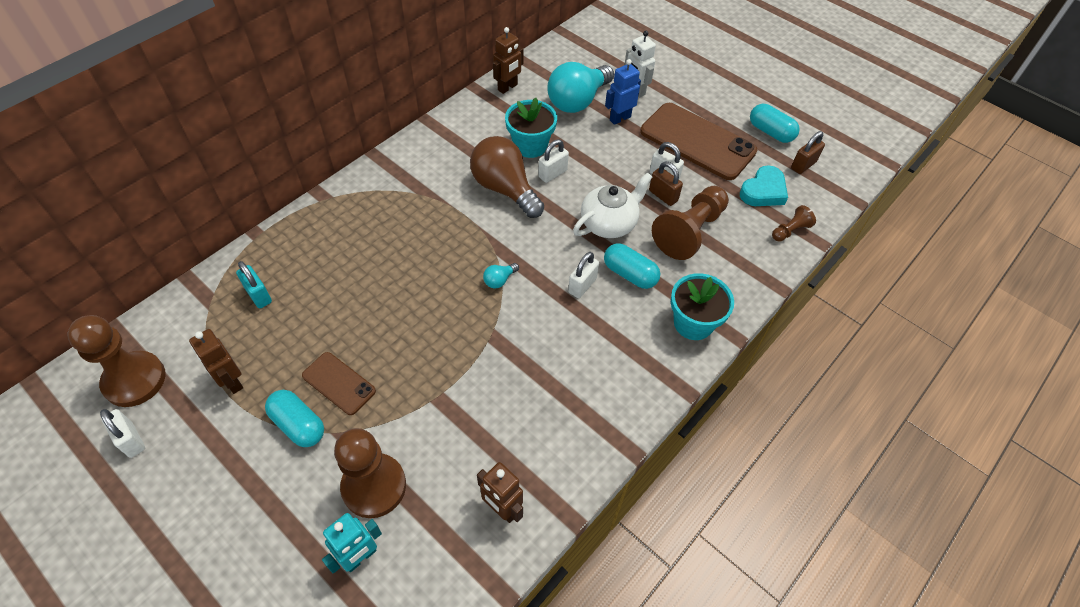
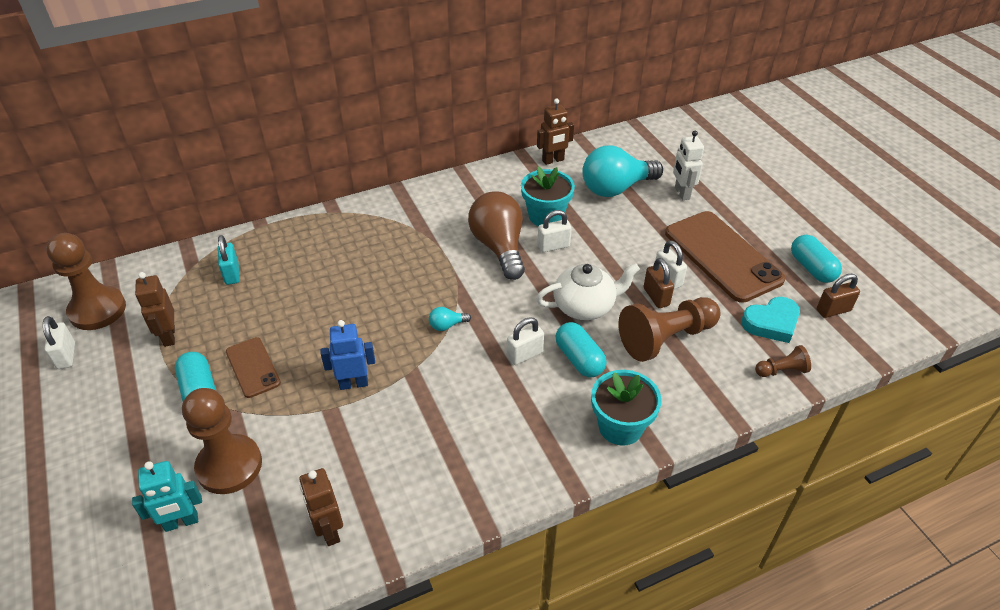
camera: 25 degrees right, 10 degrees down
blue robot [605,59,641,125] -> blue robot moved to [321,320,375,390]

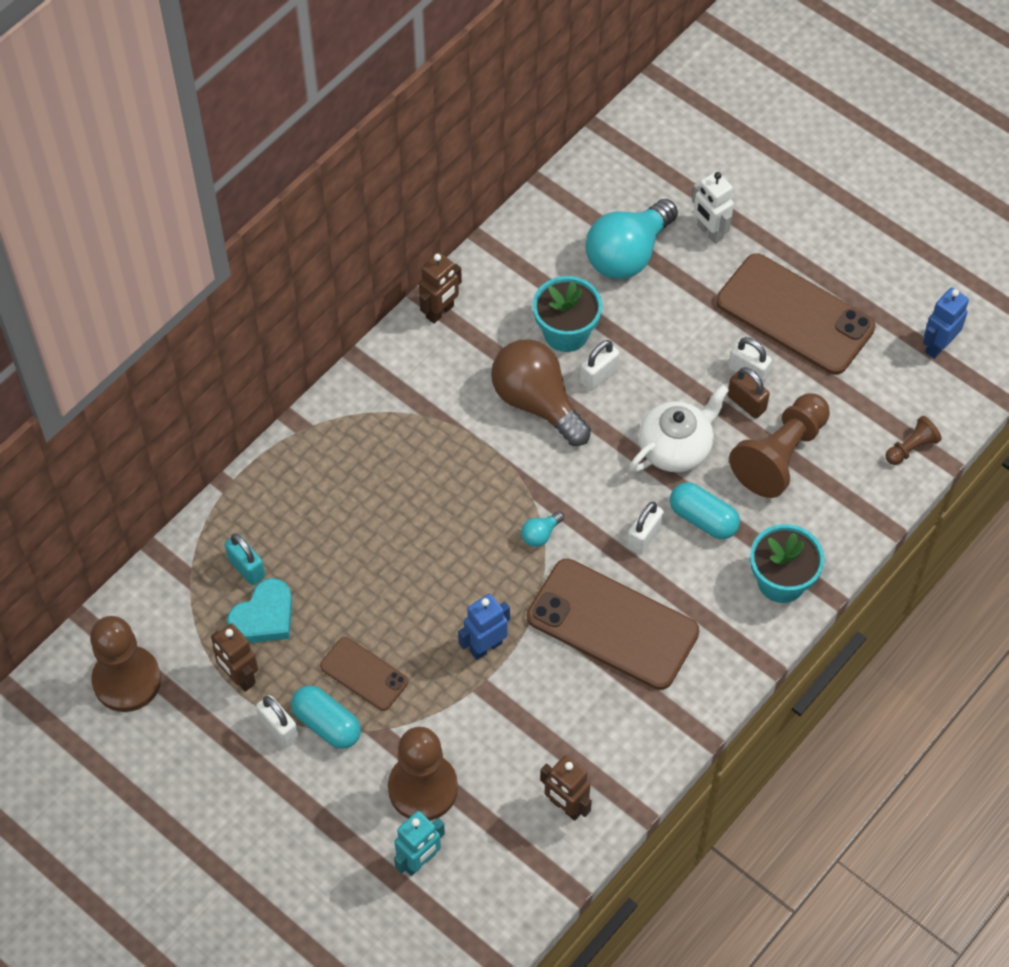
camera: 25 degrees left, 15 degrees up
white padlock [43,316,75,369] -> white padlock moved to [256,695,298,747]
brown robot [537,99,574,165] -> brown robot moved to [419,252,462,324]
turquoise heart [741,297,800,343] -> turquoise heart moved to [227,578,292,643]
turquoise capsule [791,234,842,283] -> none
brown padlock [817,274,860,318] -> blue robot [923,287,969,359]
none -> brown phone [527,559,700,690]

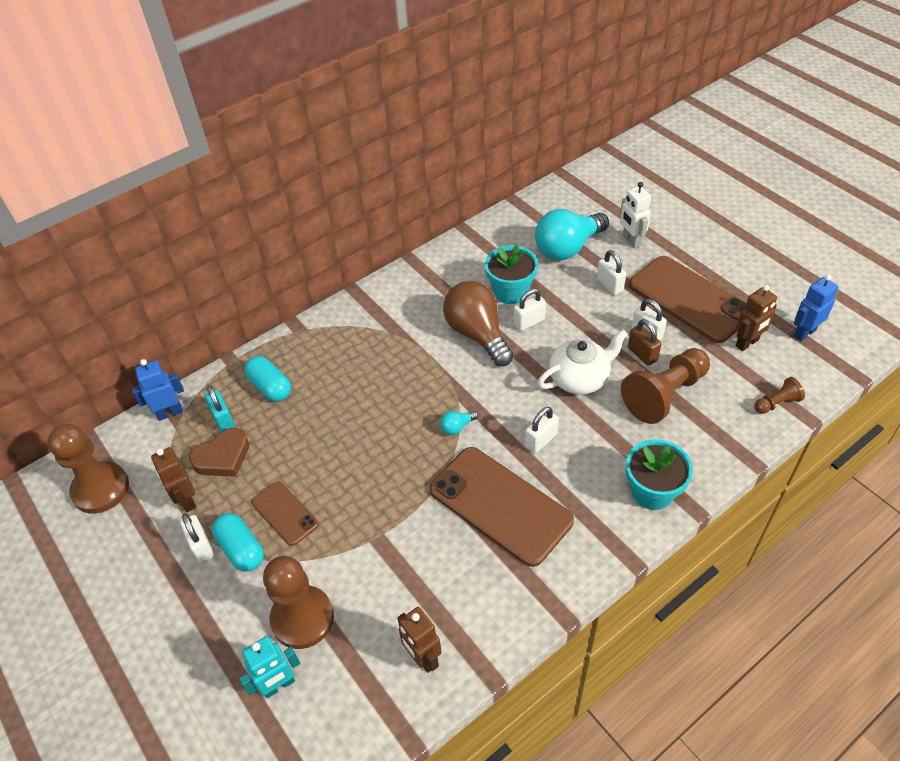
camera: 15 degrees right, 10 degrees down
turquoise heart [227,578,292,643] -> brown heart [189,428,249,477]
brown robot [419,252,462,324] -> brown robot moved to [736,285,777,351]
blue robot [458,594,510,660] -> blue robot moved to [132,359,184,421]
turquoise capsule [670,482,740,539] -> turquoise capsule moved to [244,356,291,402]
none -> white padlock [597,250,626,295]

